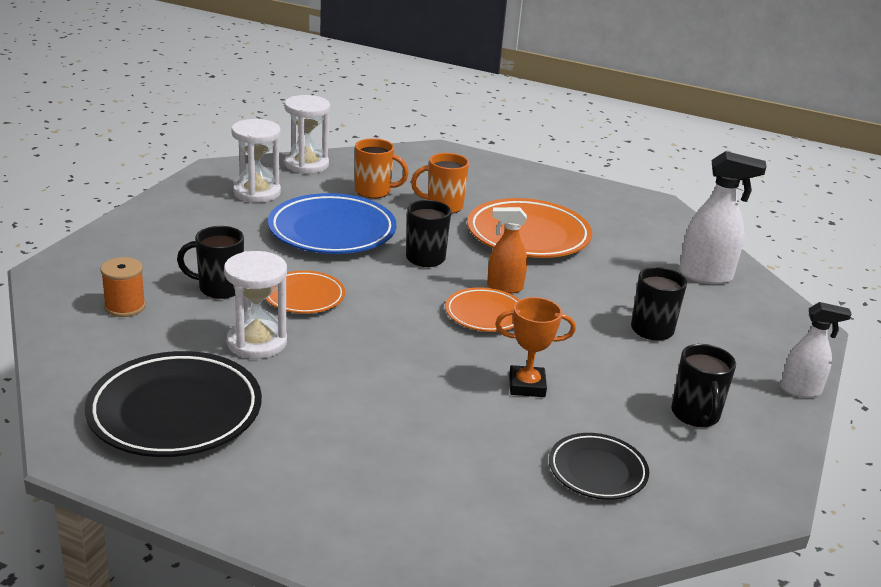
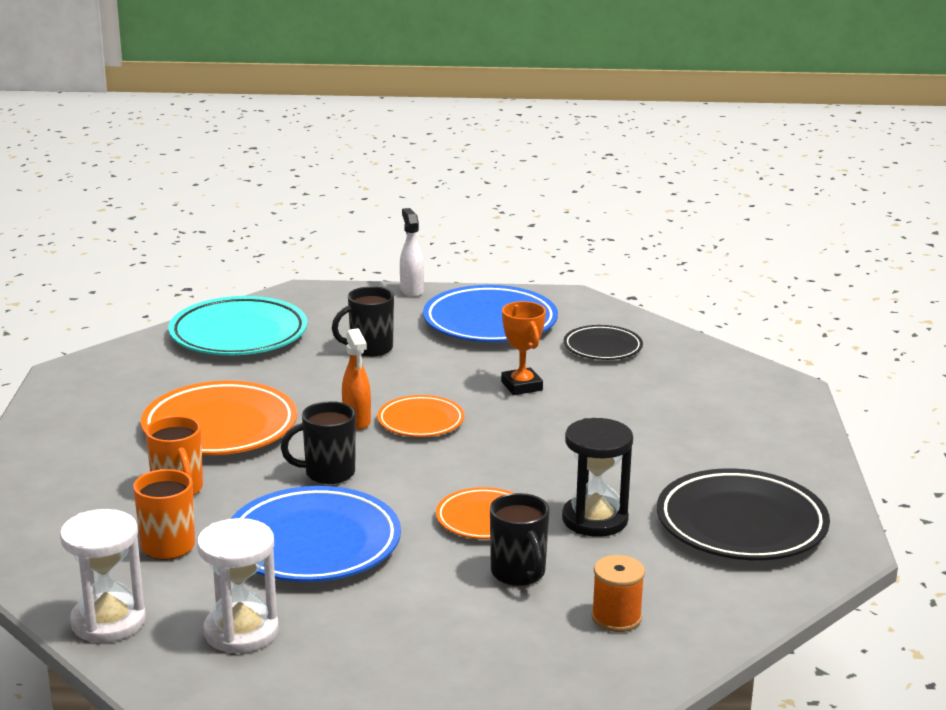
camera: 110 degrees left, 5 degrees down
white hourglass [224,251,287,359] -> black hourglass [562,418,633,537]
black mug [671,344,736,427] -> blue plate [423,285,558,342]
white spray bottle [679,151,766,284] -> turquoise plate [168,296,307,355]

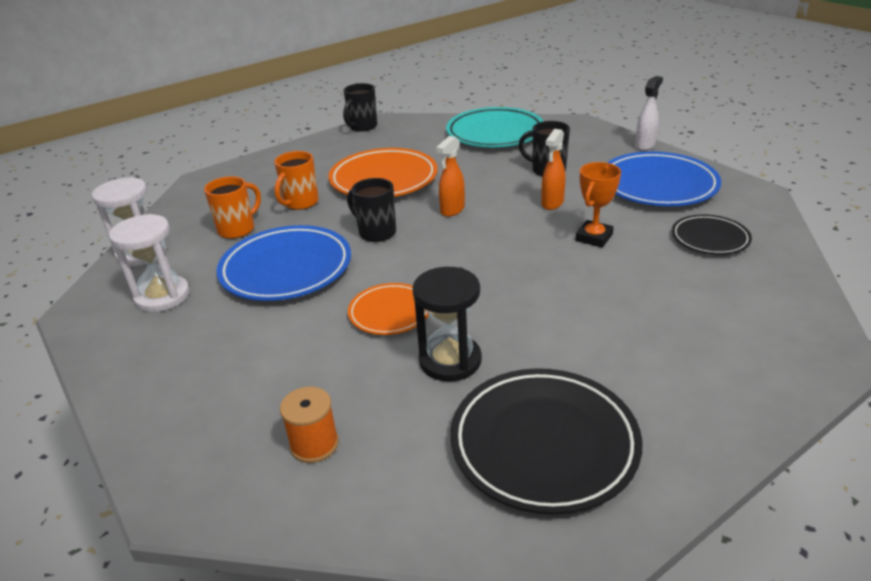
camera: 55 degrees right, 10 degrees up
orange plate [377,395,464,437] -> none
black mug [490,493,550,586] -> black mug moved to [343,83,377,132]
none -> orange spray bottle [541,129,566,210]

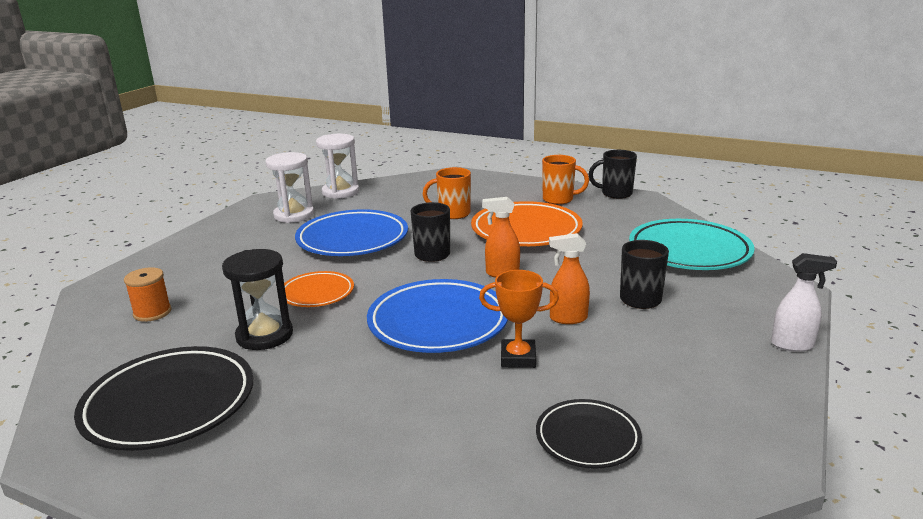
camera: 60 degrees right, 10 degrees down
orange mug [204,176,261,239] -> orange mug moved to [542,155,589,205]
blue plate [607,152,721,206] -> blue plate moved to [367,279,508,353]

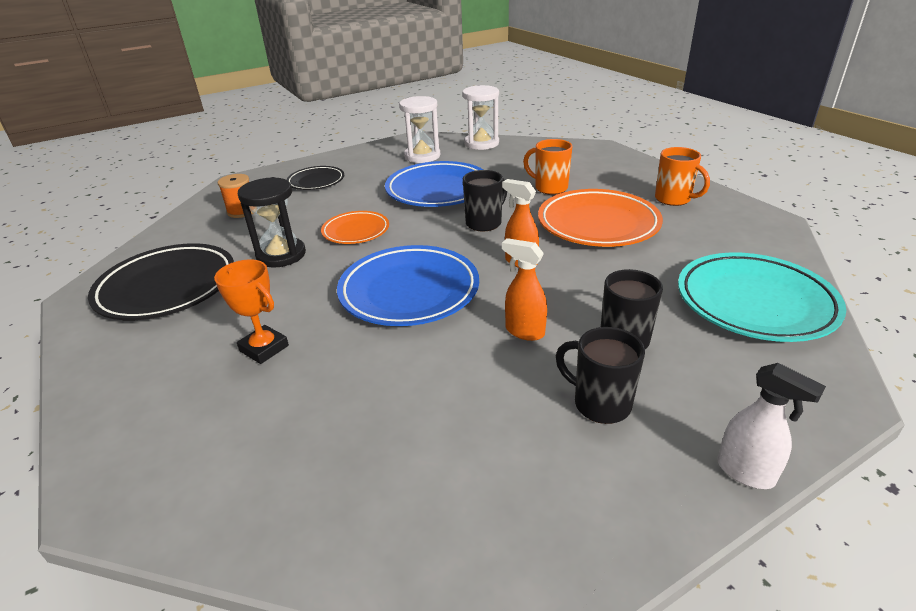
camera: 35 degrees right, 10 degrees up
orange trophy [479,270,559,368] -> orange trophy moved to [214,260,289,364]
black plate [536,399,642,469] -> black plate moved to [286,166,344,190]
black mug [589,150,637,199] -> black mug moved to [556,327,645,424]

